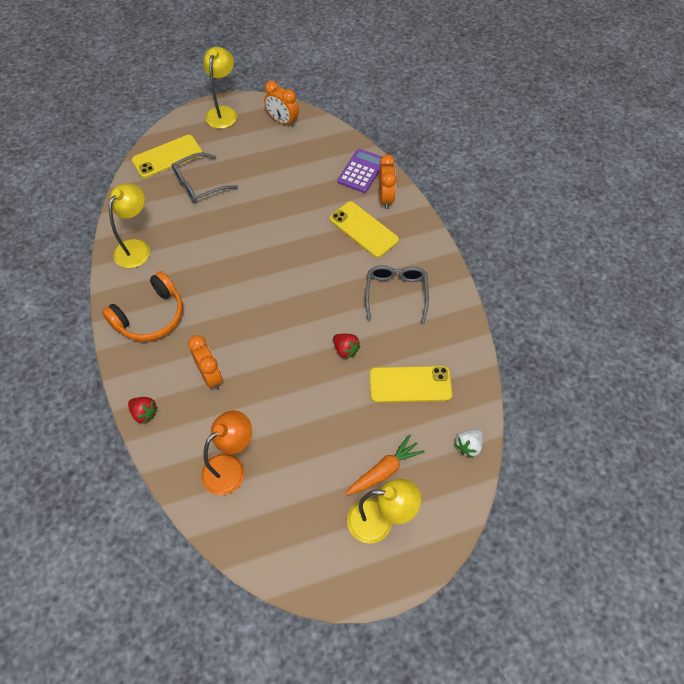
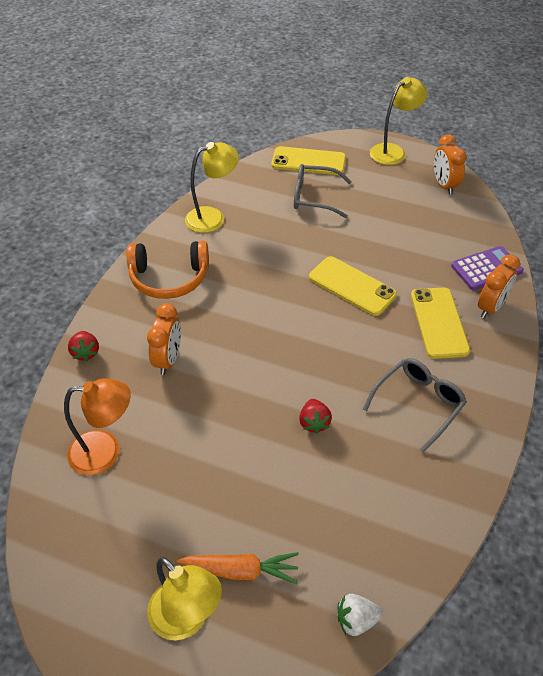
camera: 40 degrees right, 10 degrees down
yellow phone [369,366,452,403] -> yellow phone moved to [309,256,397,316]

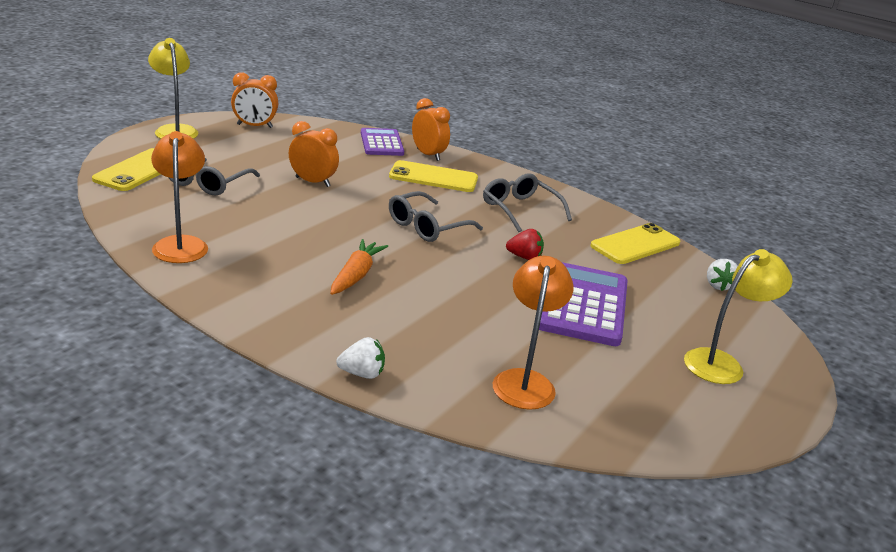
camera: 80 degrees left, 20 degrees down
red strawberry [68,331,99,361] -> white strawberry [336,337,385,379]
orange headphones [127,241,209,299] -> none
orange clock [147,303,181,375] -> orange clock moved to [289,121,339,187]
orange carrot [177,552,299,584] -> orange carrot moved to [330,239,388,295]
yellow lamp [185,142,239,233] -> orange lamp [151,131,208,263]
yellow phone [309,256,397,316] -> yellow phone moved to [590,223,680,264]
none -> grey glasses [389,191,483,242]
none -> purple calculator [539,262,628,346]

